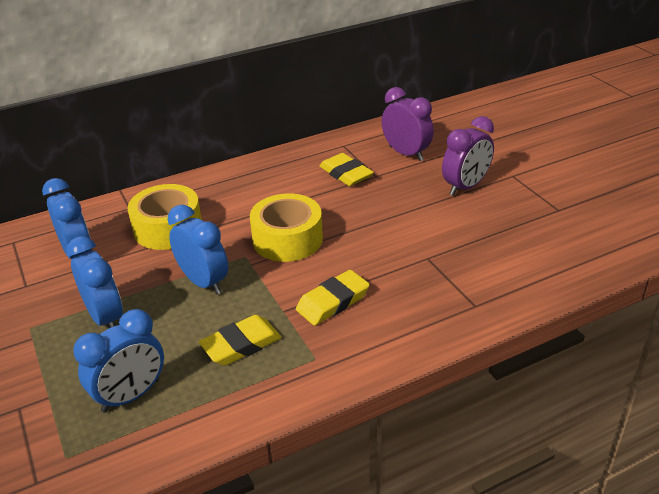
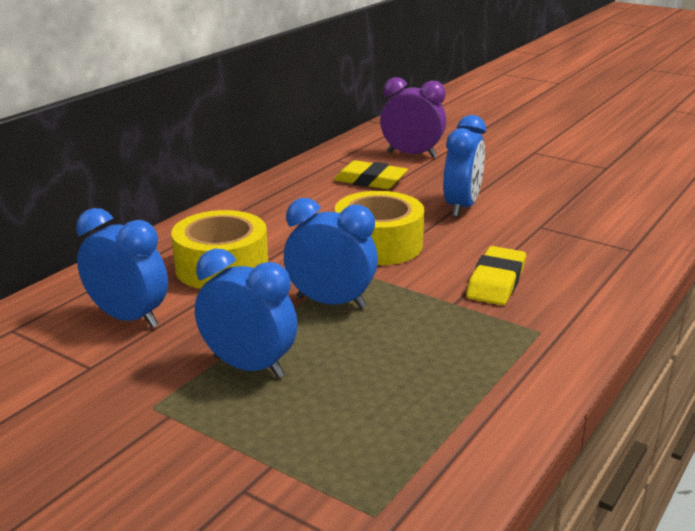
camera: 30 degrees left, 10 degrees down
blue clock [73,309,164,413] -> blue clock moved to [443,115,486,217]
yellow eraser [199,315,282,366] -> none
purple clock [442,116,494,196] -> none

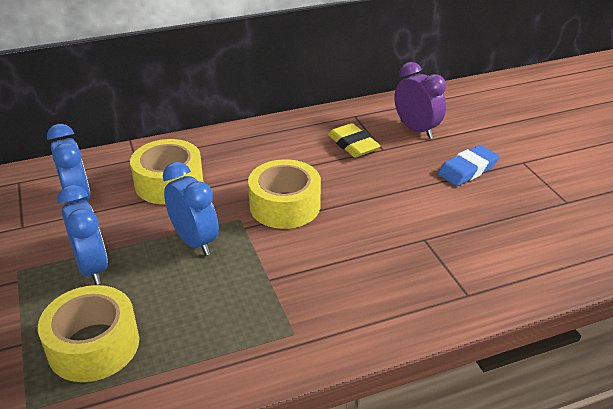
camera: 35 degrees right, 10 degrees up
blue clock [443,115,486,217] -> none
yellow eraser [466,246,526,305] -> none
none -> yellow tape [38,285,139,382]
none -> blue eraser [438,145,499,186]

